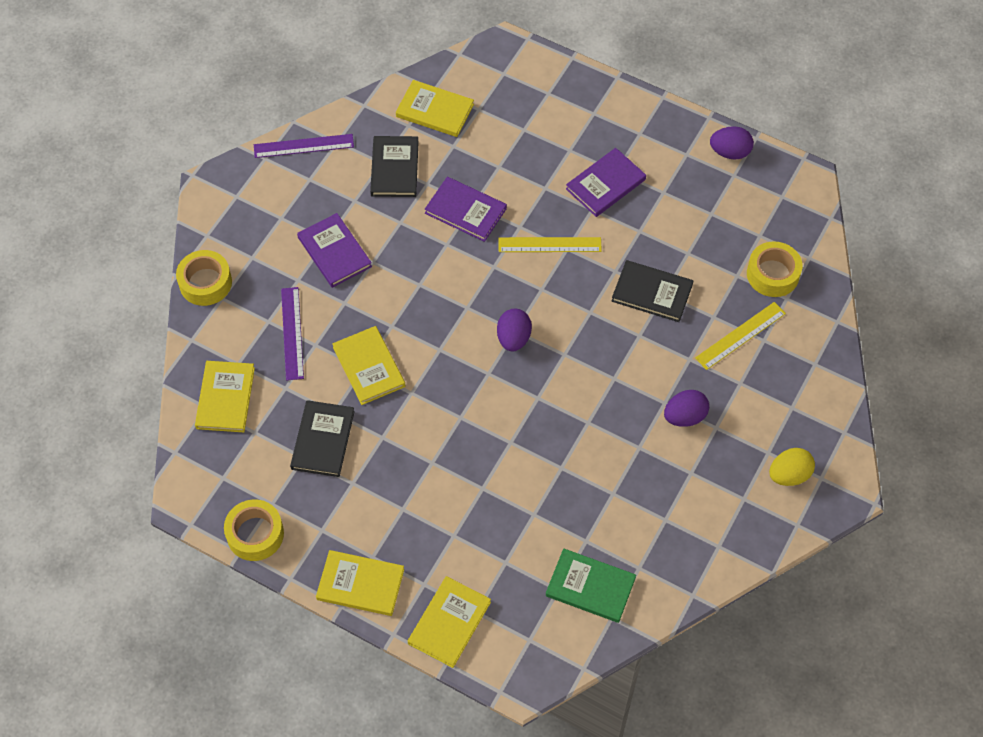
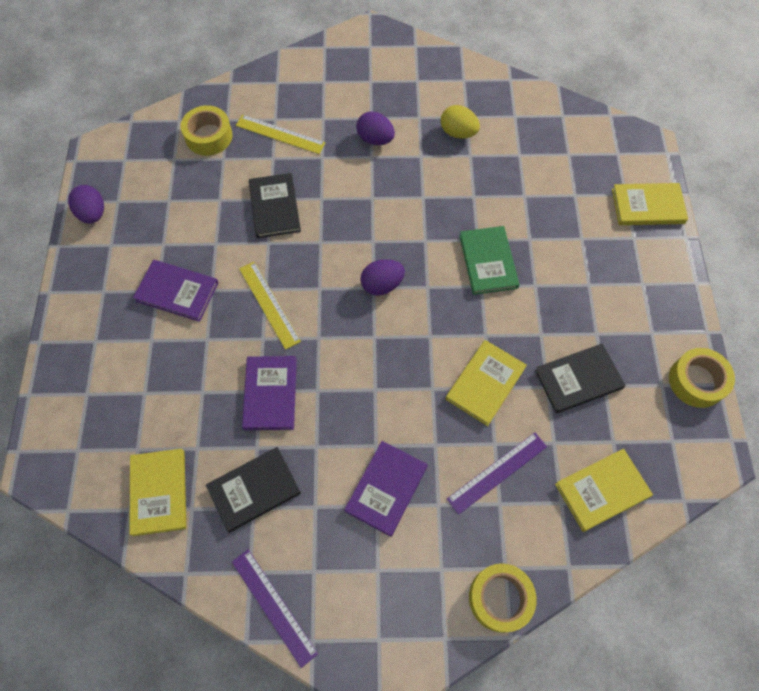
camera: 120 degrees left, 5 degrees up
yellow book [316,550,404,616] -> none
green book [546,548,636,623] -> green book moved to [460,226,520,295]
yellow egg [769,448,815,486] -> yellow egg moved to [441,105,480,138]

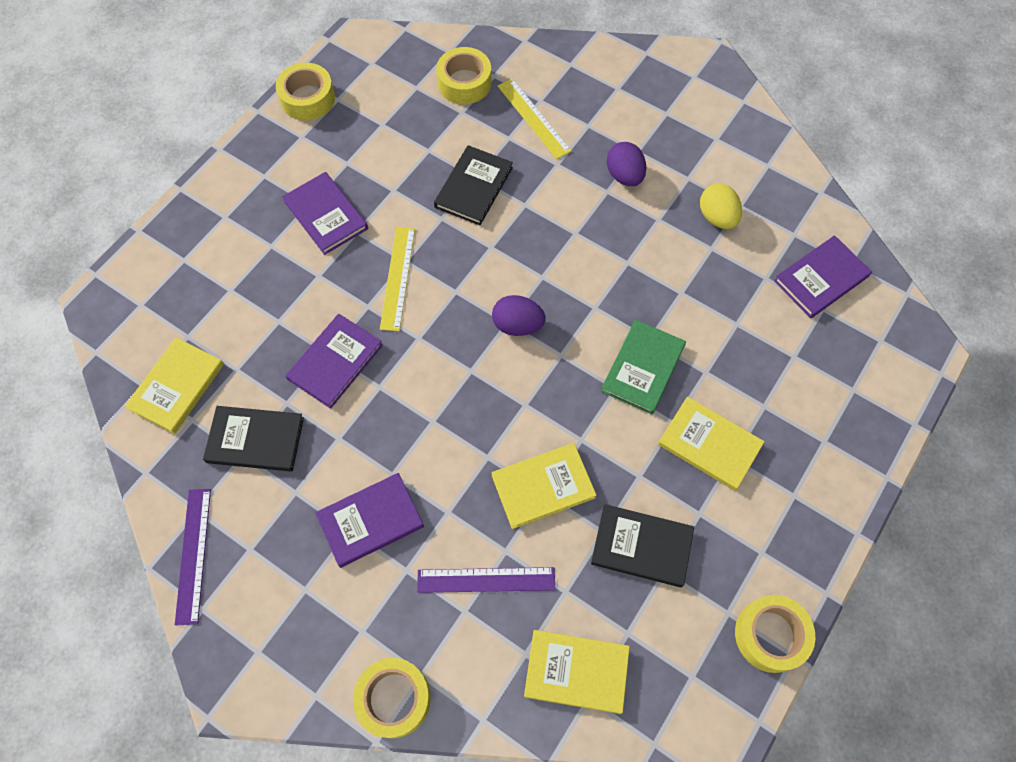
camera: 35 degrees right, 0 degrees up
purple egg [68,185,104,224] -> yellow tape [276,63,335,121]
yellow book [612,183,688,225] -> yellow book moved to [658,397,765,491]
none -> purple book [774,235,872,318]

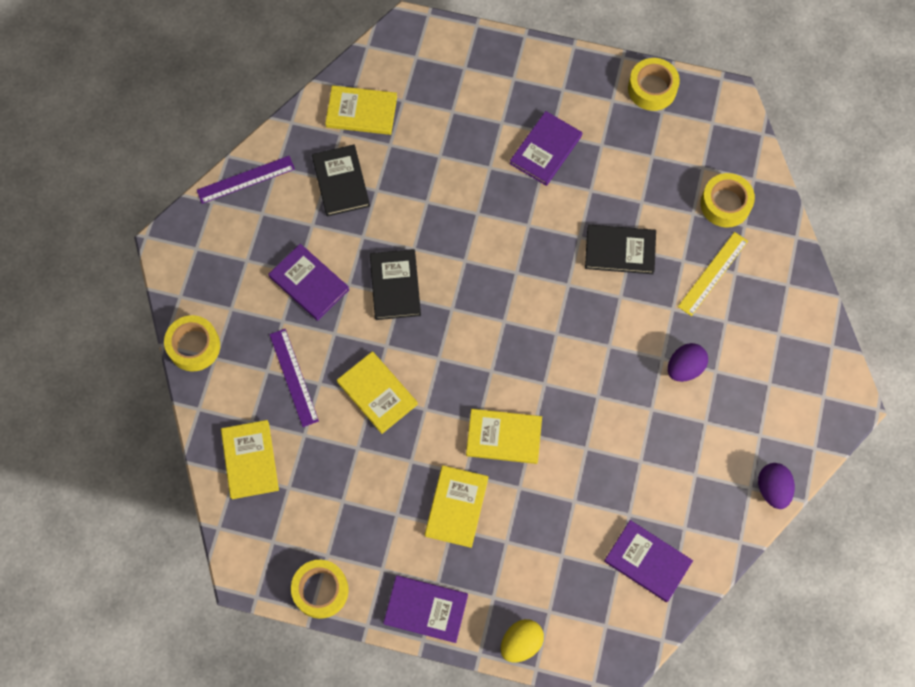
camera: 70 degrees right, 5 degrees up
purple book [286,314,383,409] -> purple book moved to [383,575,468,643]
yellow ruler [380,227,415,331] -> none
purple egg [492,295,545,336] -> purple egg moved to [758,463,795,509]
black book [591,504,694,587] -> black book moved to [370,249,421,320]
green book [601,319,686,414] -> yellow book [466,409,542,464]
yellow egg [700,184,742,229] -> yellow egg moved to [501,619,544,662]

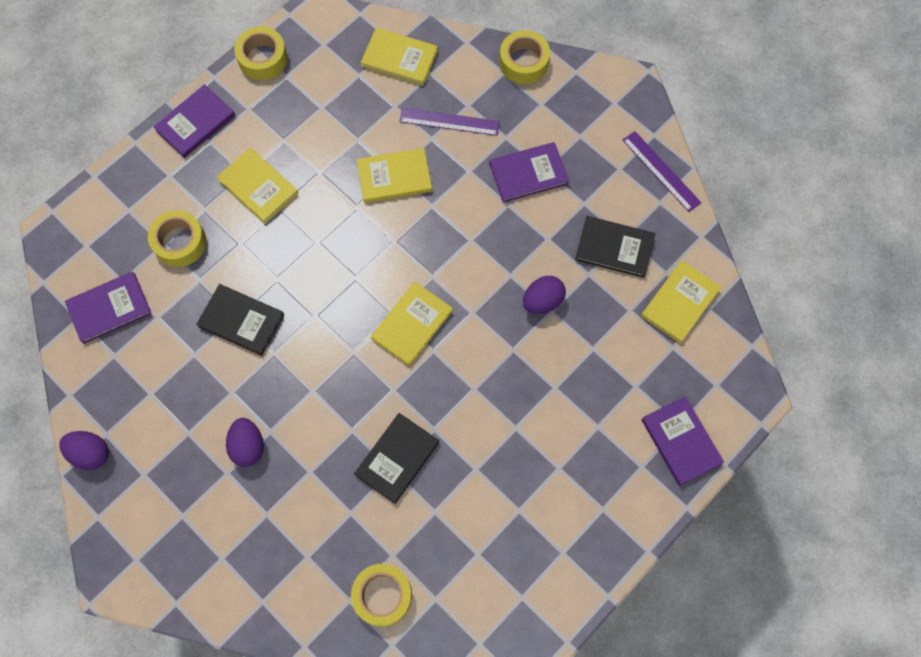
camera: 120 degrees right, 0 degrees up
purple ruler [197,156,295,204] -> purple ruler turned 45 degrees counterclockwise [623,131,702,212]
black book [370,249,421,320] -> black book moved to [196,284,284,356]
yellow book [466,409,542,464] -> yellow book moved to [371,282,453,366]
yellow egg [501,619,544,662] -> none
purple book [510,111,582,186] -> purple book moved to [642,396,724,486]
yellow tape [628,58,680,111] -> yellow tape moved to [148,210,206,267]
yellow ruler [678,232,748,316] -> none
none -> purple egg [523,276,566,314]

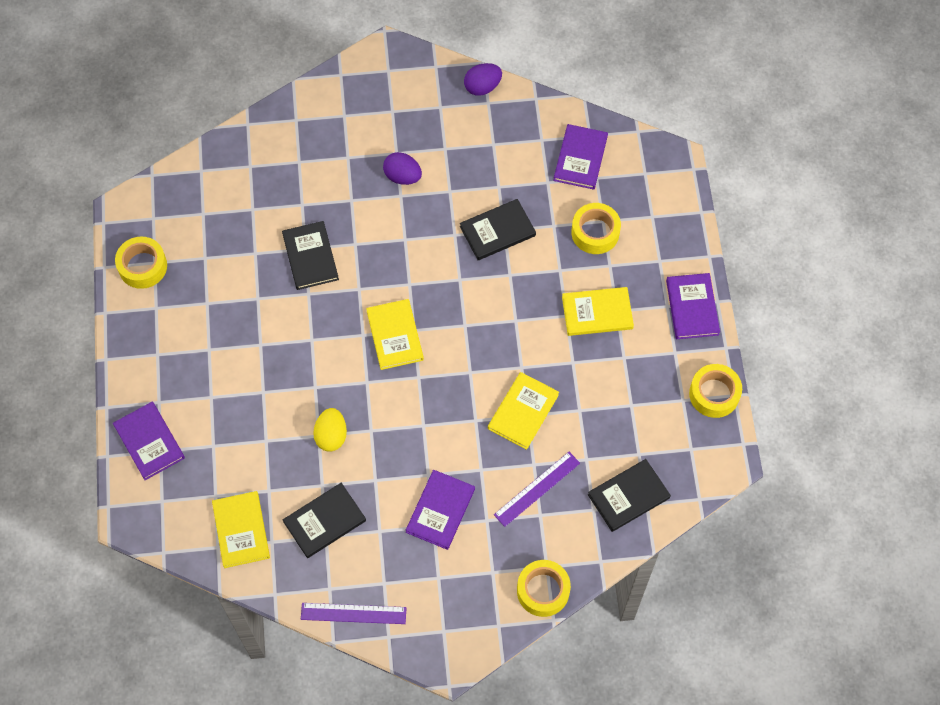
camera: 130 degrees right, 5 degrees down
yellow tape [351,564,412,626] -> yellow tape moved to [115,237,167,289]
yellow book [361,28,438,86] -> black book [588,459,671,532]
purple egg [523,276,566,314] -> yellow egg [313,408,347,452]
purple book [642,396,724,486] -> purple book turned 45 degrees clockwise [113,402,185,480]

